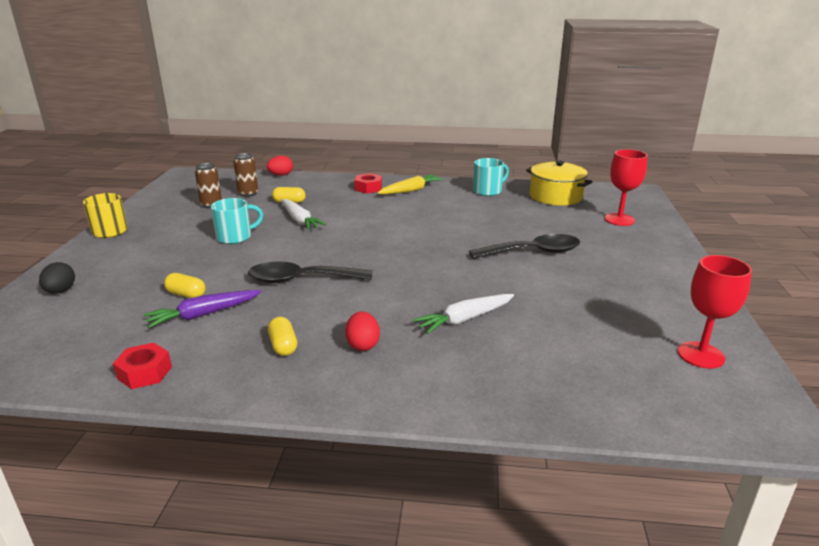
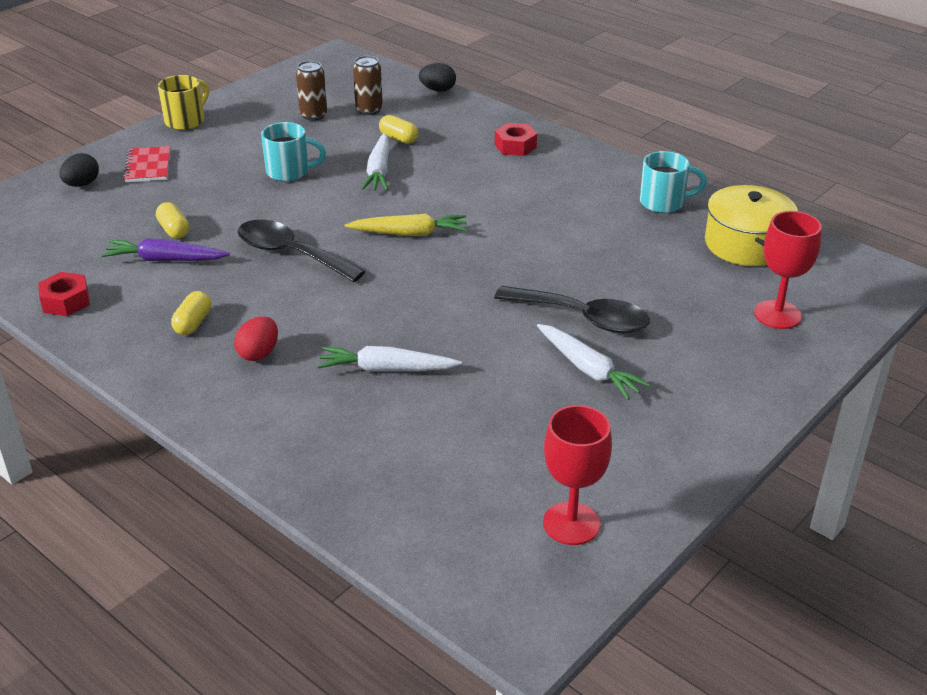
camera: 35 degrees right, 10 degrees up
red egg [267,156,293,176] -> black egg [419,63,456,92]
yellow carrot [377,174,443,194] -> yellow carrot moved to [345,214,468,236]
none -> red notebook [123,146,170,182]
none -> white carrot [537,324,651,400]

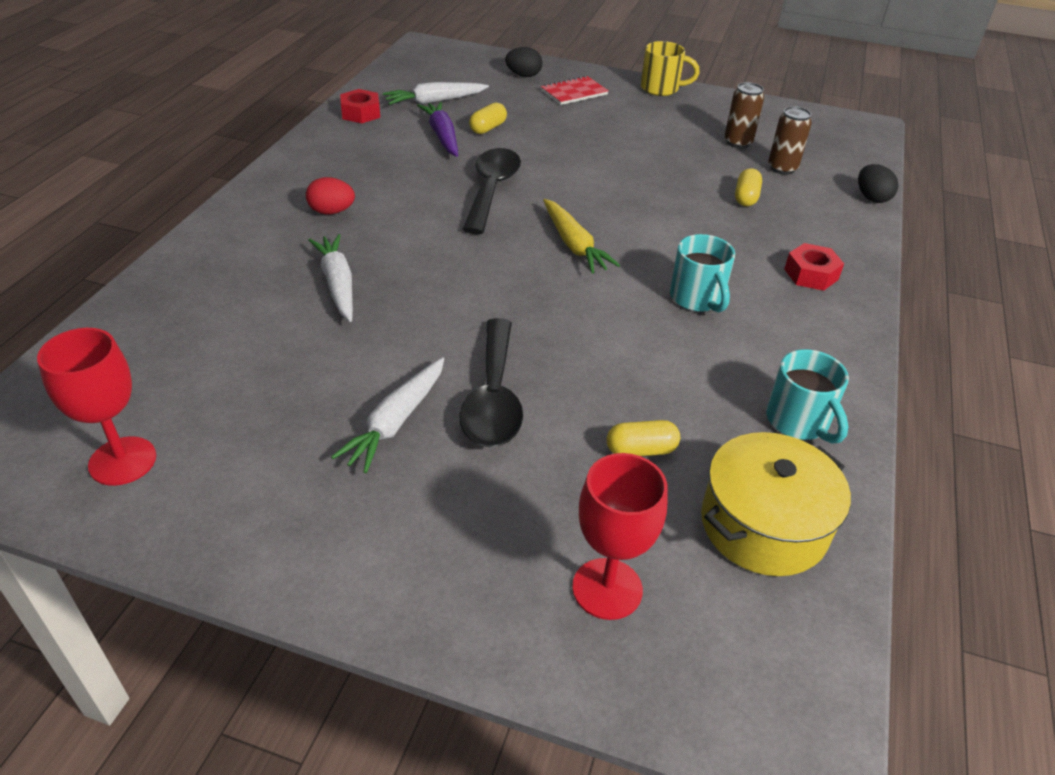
camera: 65 degrees right, 5 degrees up
yellow capsule [171,291,211,335] -> yellow capsule moved to [607,420,680,456]
turquoise mug [261,122,326,182] -> turquoise mug moved to [670,234,735,313]
white carrot [361,133,389,190] -> white carrot moved to [383,82,489,105]

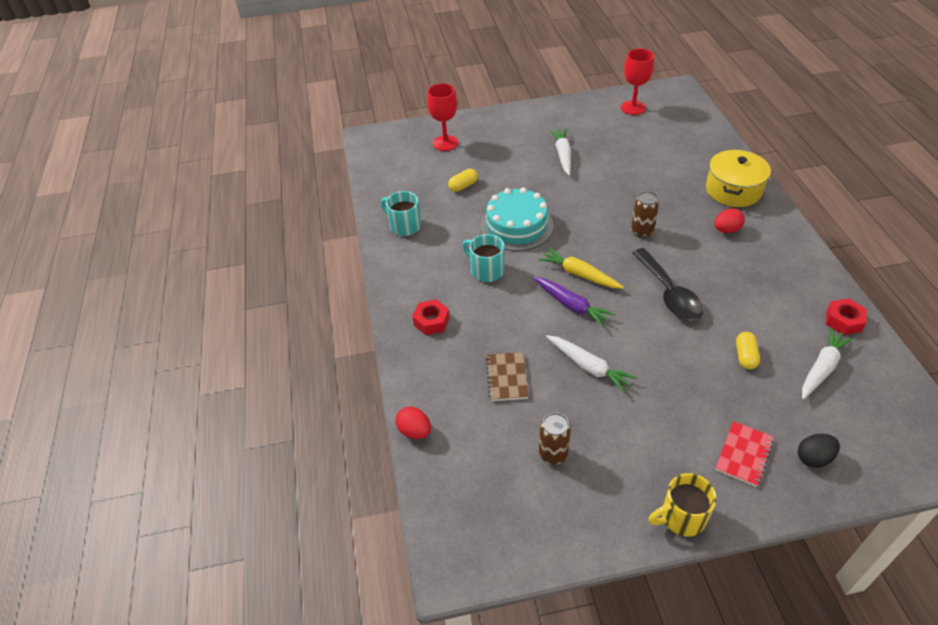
camera: 155 degrees right, 5 degrees up
white carrot [308,234,353,322] -> white carrot moved to [546,335,637,393]
purple carrot [417,102,458,157] -> purple carrot moved to [533,277,615,328]
black spoon [459,318,523,448] -> none
yellow pot [701,432,851,576] -> yellow pot moved to [706,150,771,207]
yellow capsule [735,168,762,206] -> brown notebook [486,352,529,401]
brown can [768,106,812,175] -> brown can moved to [631,191,659,238]
black egg [858,164,898,203] -> red egg [396,407,431,439]
none -> turquoise cake [481,187,554,251]

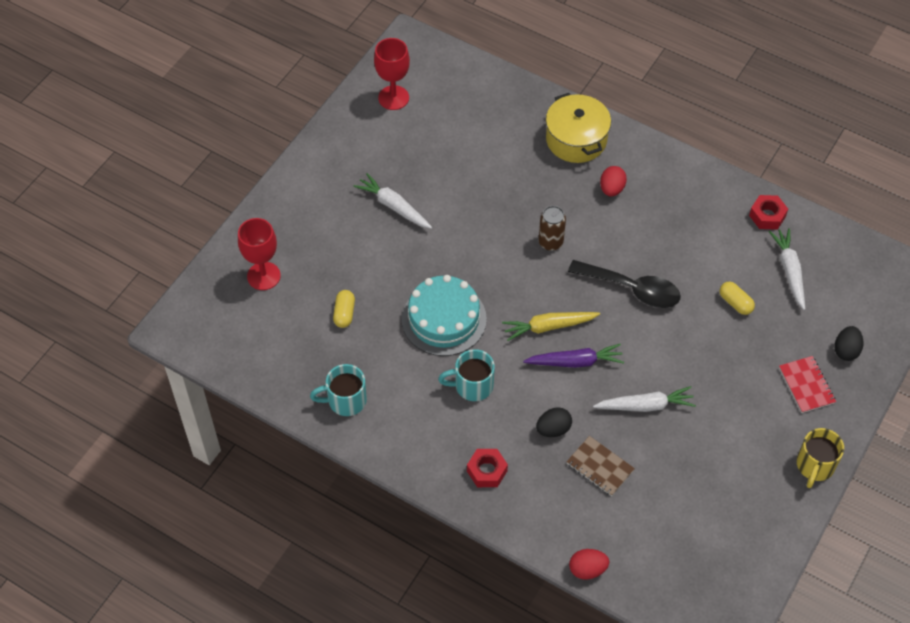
camera: 50 degrees left, 10 degrees up
brown can [539,412,571,465] -> none
none -> black egg [536,407,572,437]

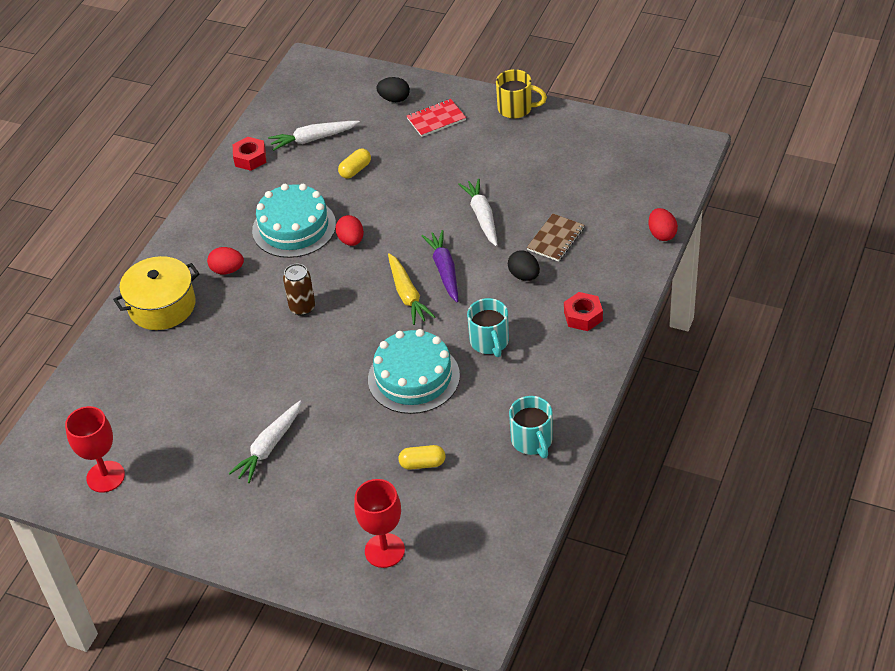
camera: 95 degrees left, 10 degrees down
black spoon [568,260,681,308] -> red egg [335,215,364,246]
none -> turquoise cake [252,184,336,258]

